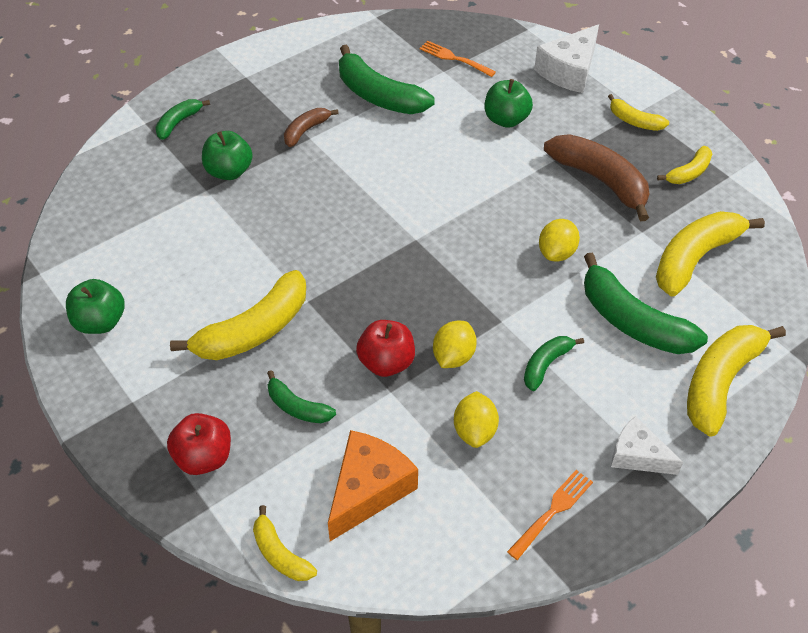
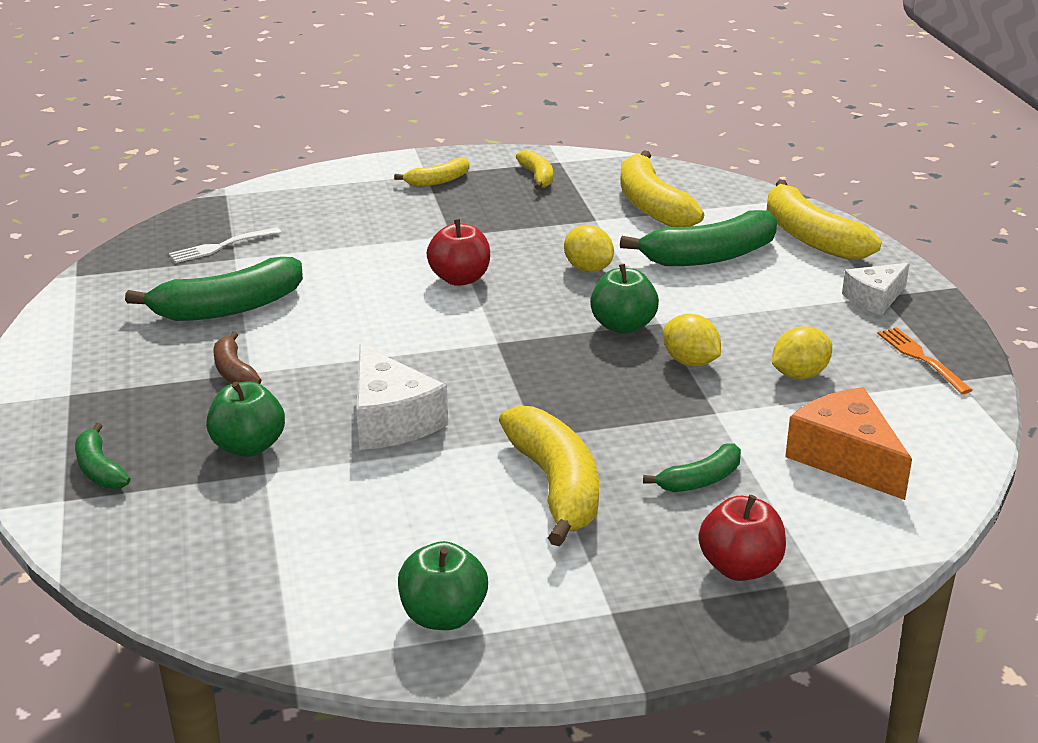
camera: 65 degrees left, 20 degrees down
yellow banana [253,505,317,581] -> none
red apple [356,320,415,377] -> red apple moved to [427,219,490,286]
orange fork [419,41,496,77] -> white fork [169,227,281,263]
yellow lemon [454,391,499,448] -> yellow lemon turned 60 degrees counterclockwise [772,326,832,379]
green apple [485,79,533,128] -> green apple moved to [590,264,659,334]
green banana [524,336,584,391] -> none
white cheese [534,24,599,93] -> white cheese moved to [356,344,448,450]
brown banana [544,134,649,221] -> none

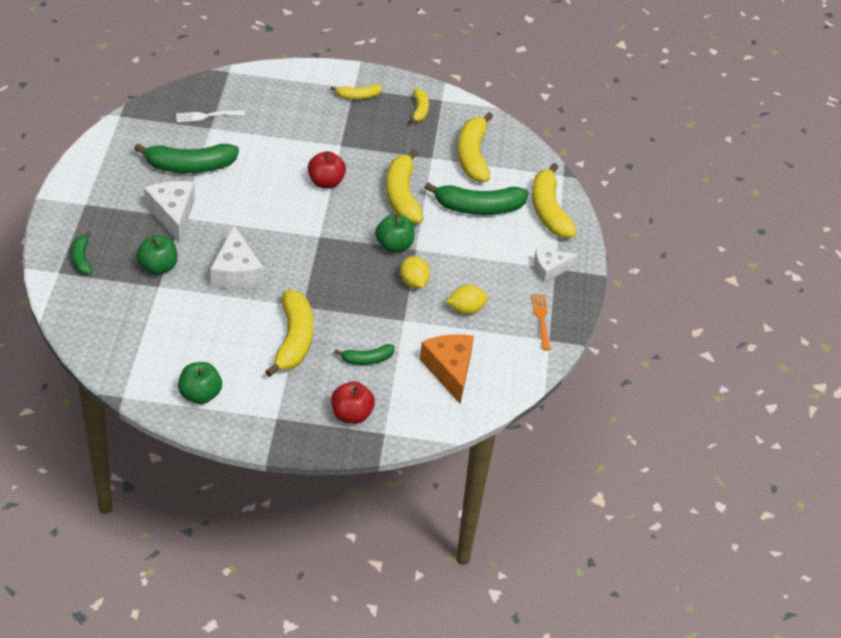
camera: 15 degrees right, 15 degrees up
brown banana [214,331,261,384] -> white cheese [144,181,195,243]
yellow lemon [564,225,614,272] -> yellow banana [386,149,424,224]

